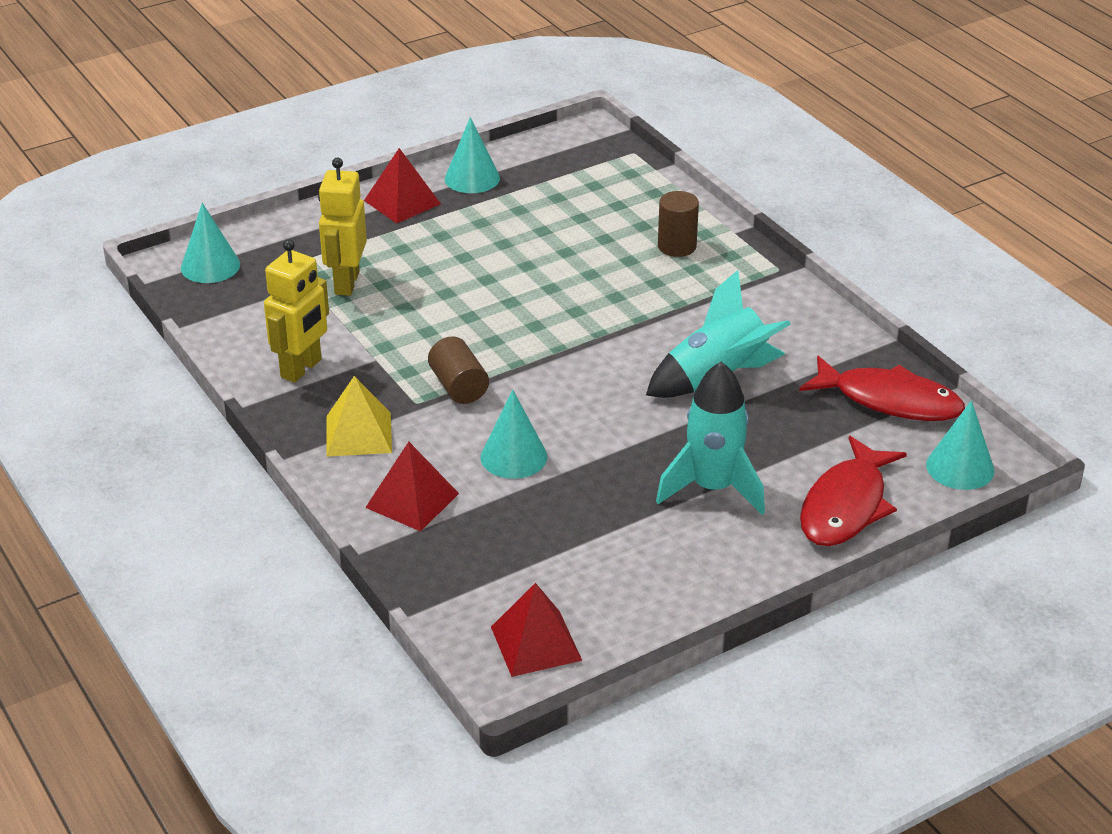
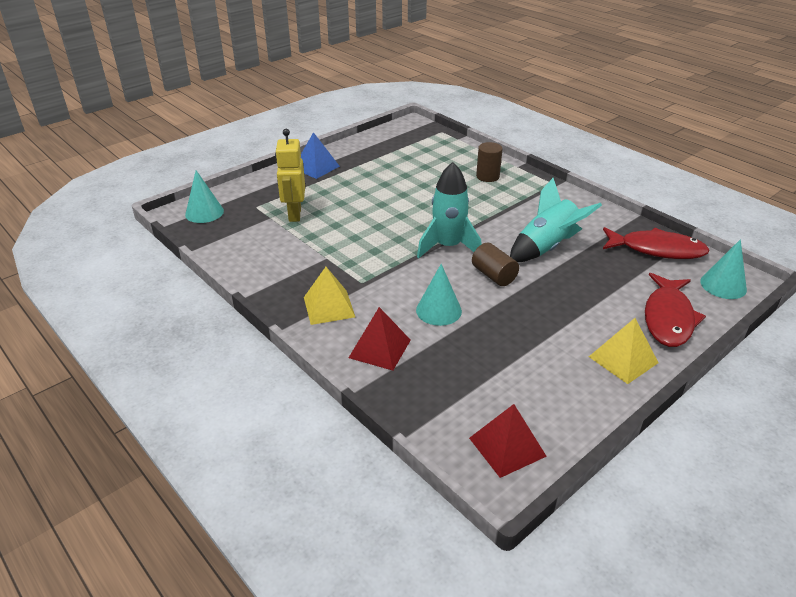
camera: 10 degrees left, 0 degrees up
yellow robot [264,239,329,383] -> none
red pyramid [364,148,441,223] -> blue pyramid [301,132,340,179]
brown cylinder [428,336,489,404] -> brown cylinder moved to [472,243,519,286]
turquoise cone [445,117,500,193] -> none
turquoise rocket [656,362,765,515] -> turquoise rocket moved to [417,162,481,258]
none -> yellow pyramid [589,318,659,384]

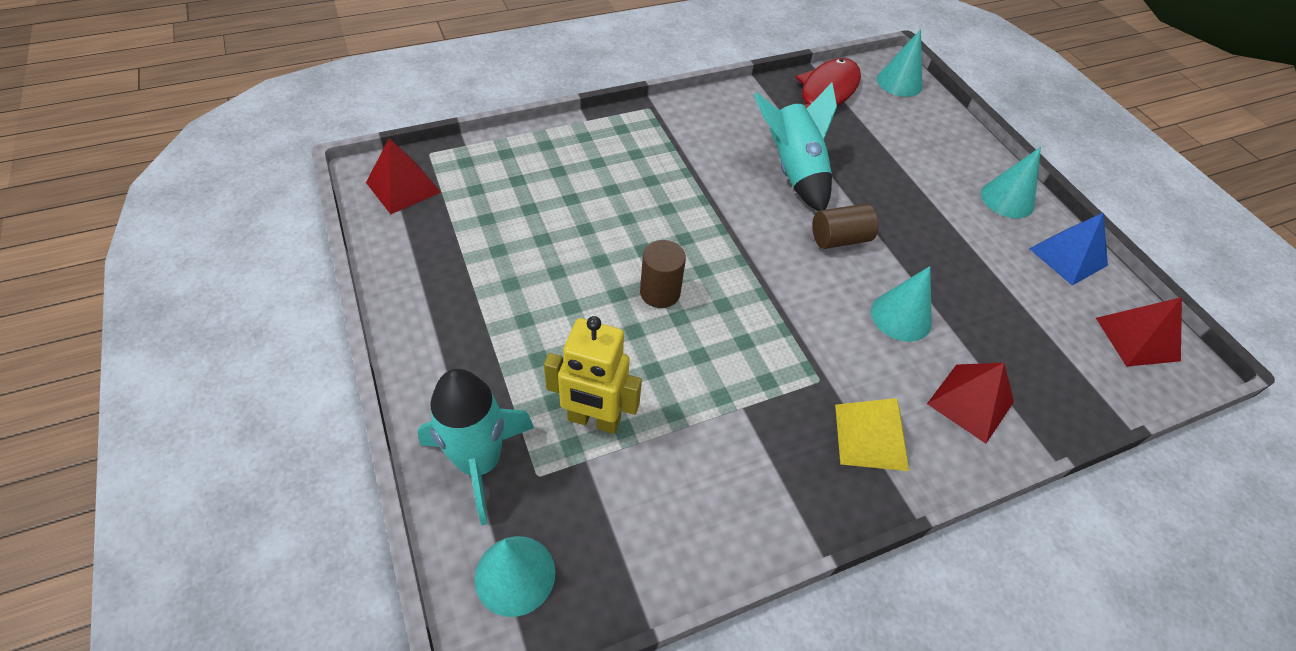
camera: 75 degrees left, 15 degrees up
blue pyramid [301,132,340,179] -> blue pyramid moved to [1029,212,1108,285]
turquoise rocket [417,162,481,258] -> turquoise rocket moved to [417,369,534,526]
brown cylinder [476,142,503,182] -> brown cylinder moved to [640,240,686,308]
yellow pyramid [589,318,659,384] -> turquoise cone [981,147,1041,219]
red fish [645,273,706,347] -> none
none -> red pyramid [366,138,441,214]

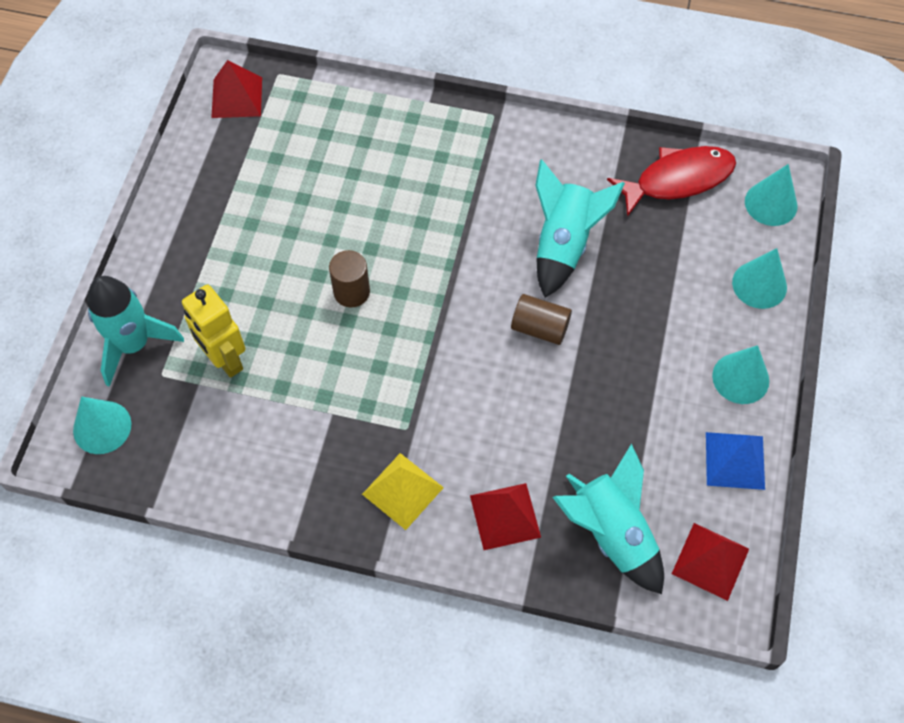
camera: 40 degrees right, 10 degrees up
turquoise cone [871,266,932,342] -> turquoise cone moved to [732,248,787,309]
none -> turquoise rocket [552,443,664,594]

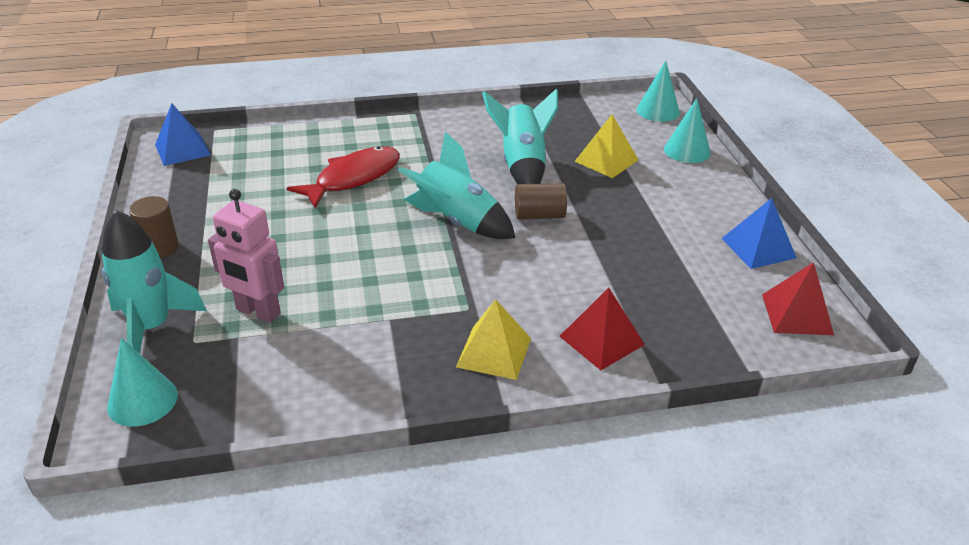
camera: 25 degrees left, 25 degrees down
yellow robot [182,284,246,378] -> pink robot [208,189,284,323]
red pyramid [211,60,262,118] -> blue pyramid [155,103,211,166]
brown cylinder [329,250,370,307] -> brown cylinder moved to [129,196,179,258]
turquoise rocket [552,443,664,594] -> turquoise rocket moved to [398,132,515,239]
red fish [607,146,736,217] -> red fish moved to [287,146,400,208]
turquoise cone [712,345,769,404] -> none
none -> yellow pyramid [574,114,638,178]

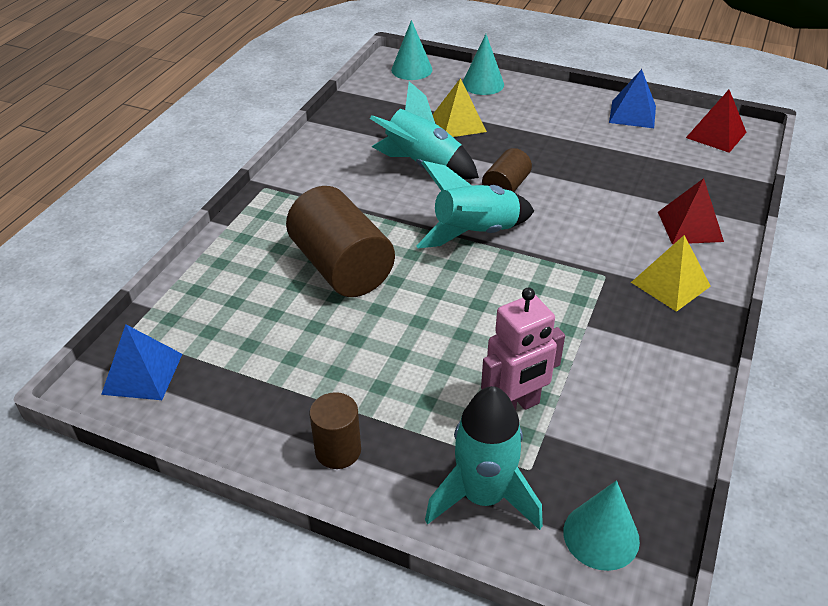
camera: 55 degrees left, 5 degrees up
red fish [287,146,400,208] -> brown cylinder [286,186,395,297]

